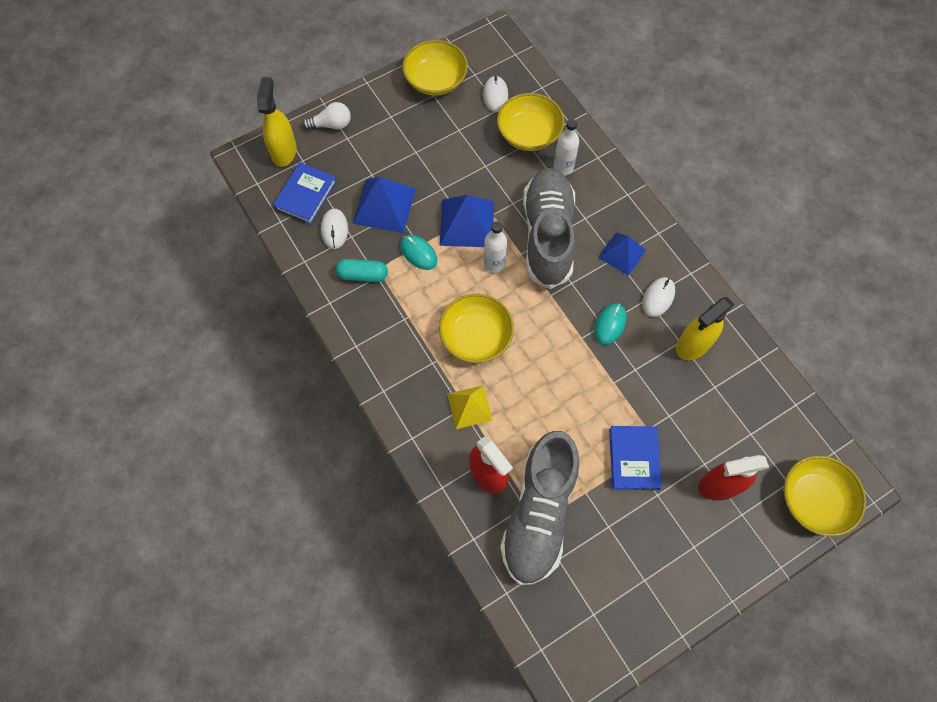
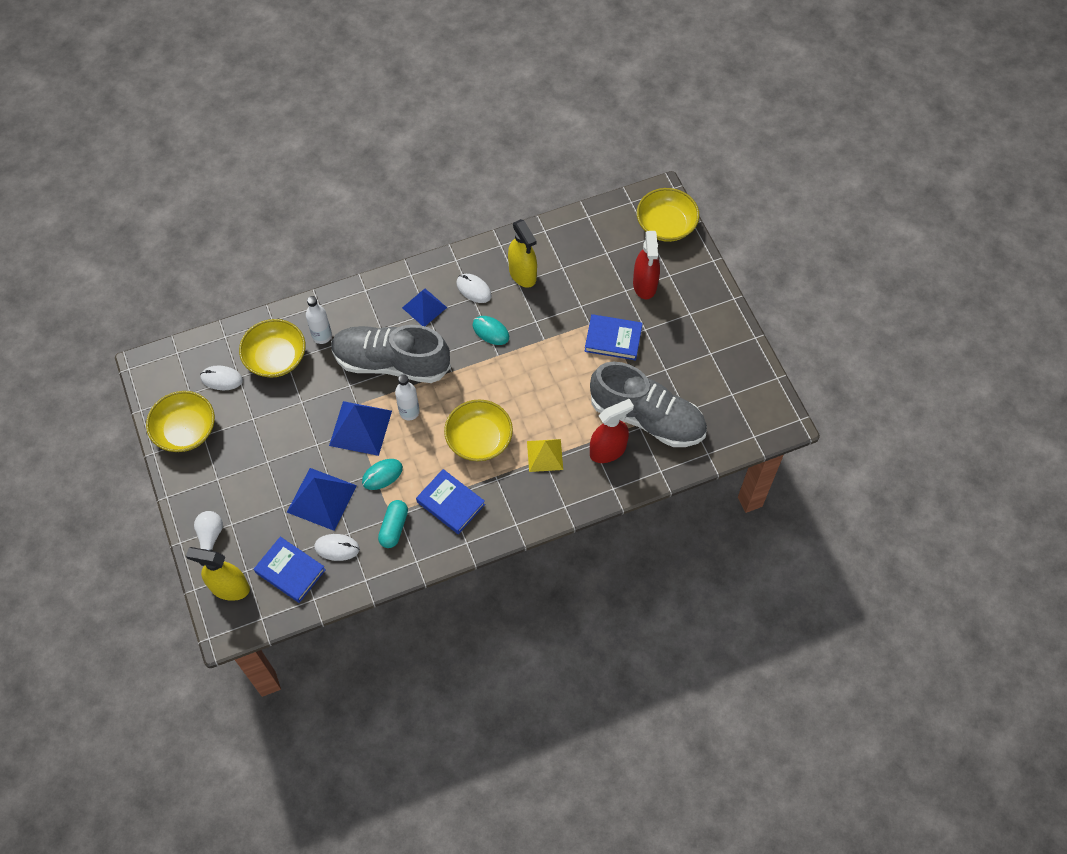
camera: 80 degrees left, 5 degrees down
none -> blue book [416,469,485,534]

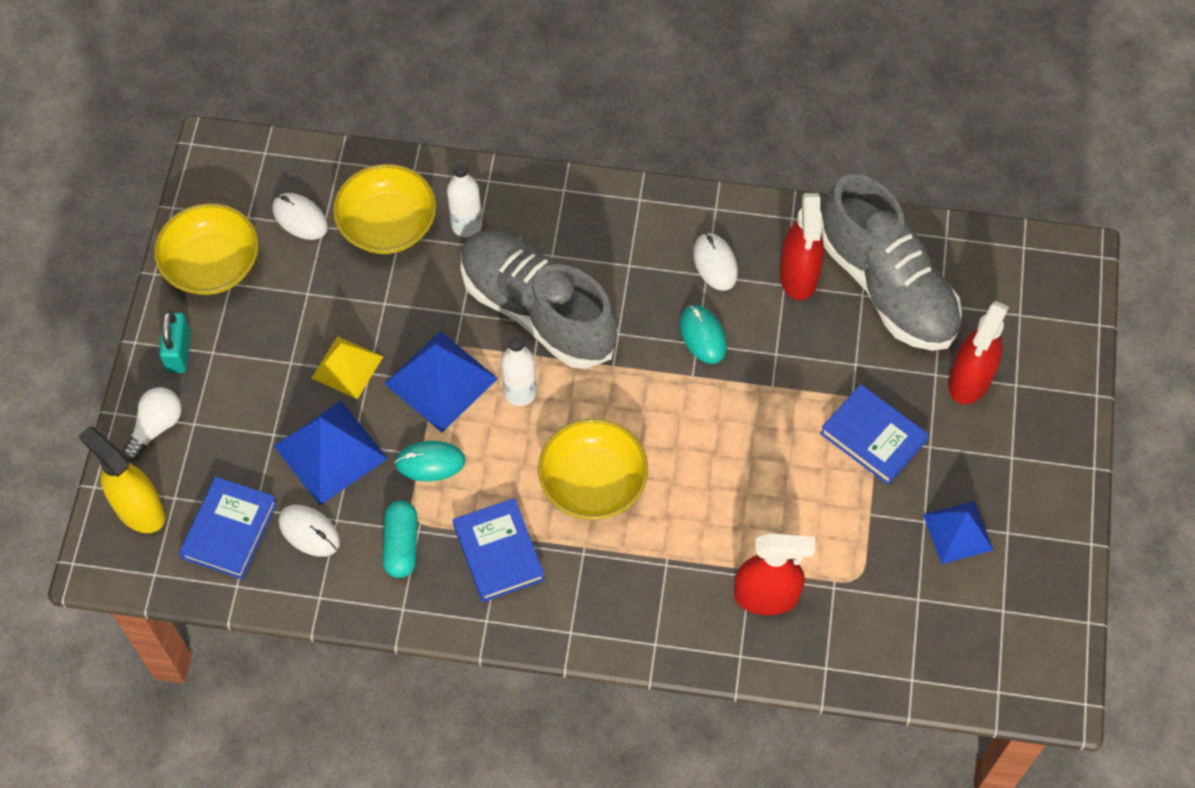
camera: 30 degrees right, 0 degrees up
blue book [254,537,326,603] -> blue book turned 45 degrees clockwise [179,477,277,579]
turquoise capsule [378,500,408,548] -> turquoise capsule turned 45 degrees counterclockwise [383,500,417,578]
blue pyramid [402,288,447,326] -> blue pyramid moved to [923,501,993,564]
yellow spray bottle [508,219,537,288] -> red spray bottle [779,193,824,300]
yellow pyramid [527,439,563,472] -> yellow pyramid moved to [312,336,383,399]
grey shoe [590,362,707,447] -> grey shoe moved to [821,174,962,351]
yellow bowl [637,188,699,242] -> none
none -> turquoise padlock [159,311,191,373]

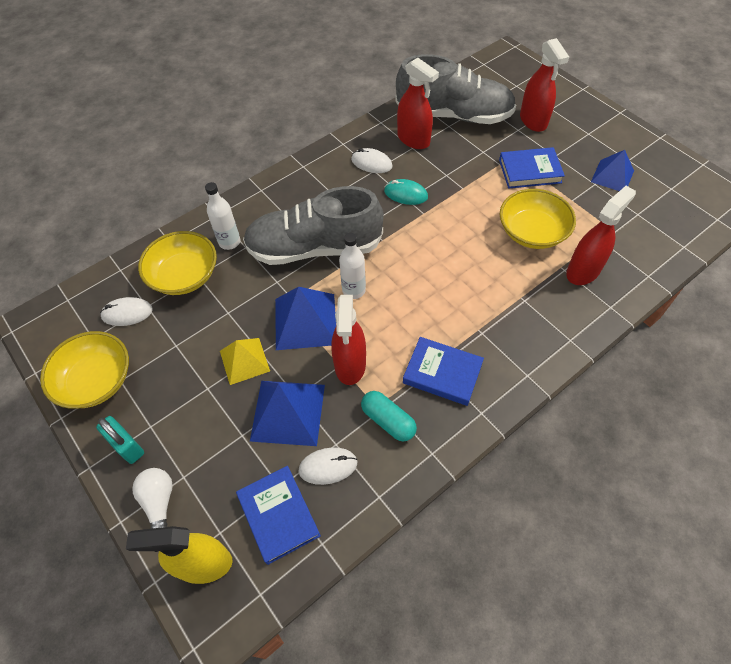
camera: 45 degrees left, 5 degrees down
turquoise mouse [395,441,466,481] -> red spray bottle [331,295,366,385]
yellow bowl [538,419,648,520] -> yellow bowl moved to [500,189,576,249]

